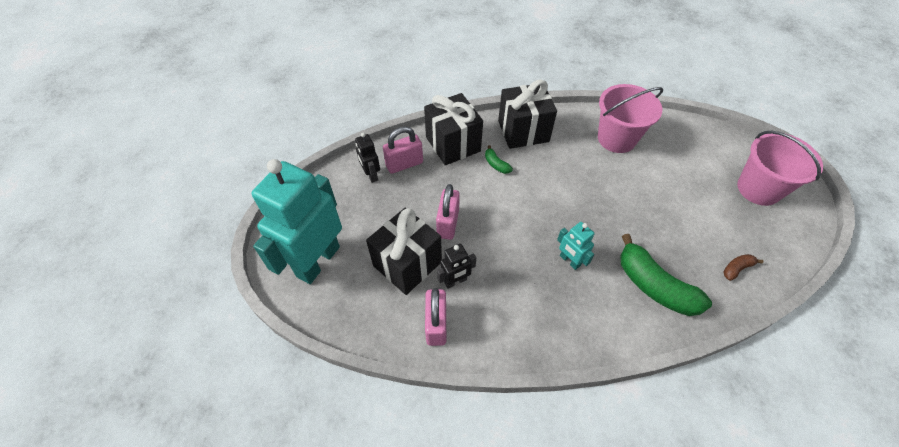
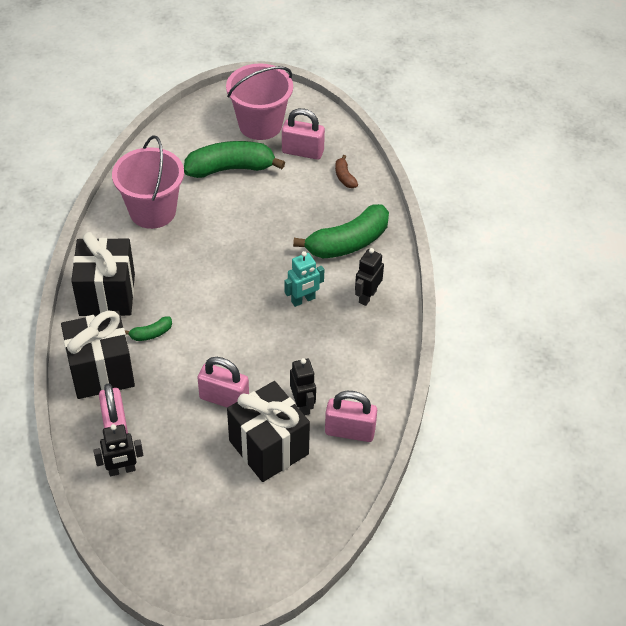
camera: 80 degrees left, 5 degrees down
turquoise robot [252,159,342,284] -> none
none -> green banana [184,141,285,178]
none -> pink padlock [282,108,325,160]
none -> black robot [355,248,384,306]

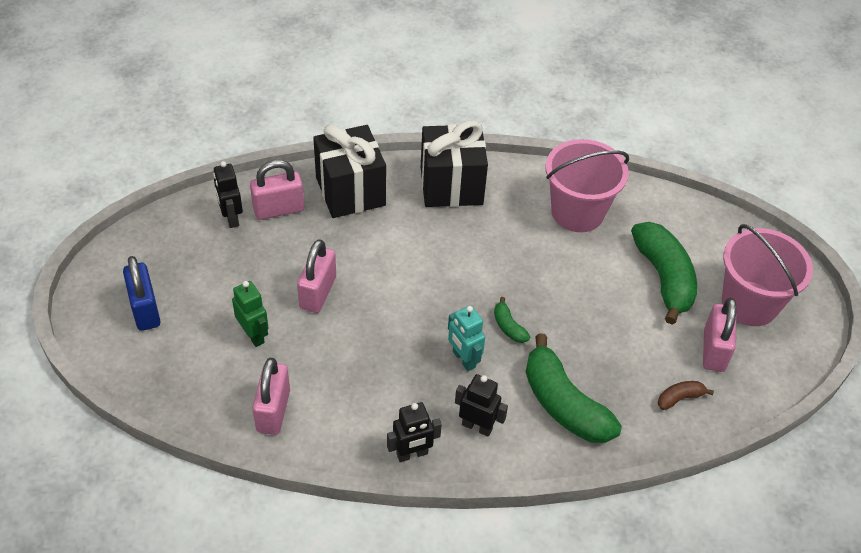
camera: 85 degrees right, 0 degrees up
green banana [125,316,172,341] -> green banana moved to [494,297,530,343]
black gift [227,381,310,482] -> green robot [232,281,269,347]
black robot [290,358,316,415] -> black robot moved to [387,402,442,462]
none -> blue padlock [123,256,161,331]

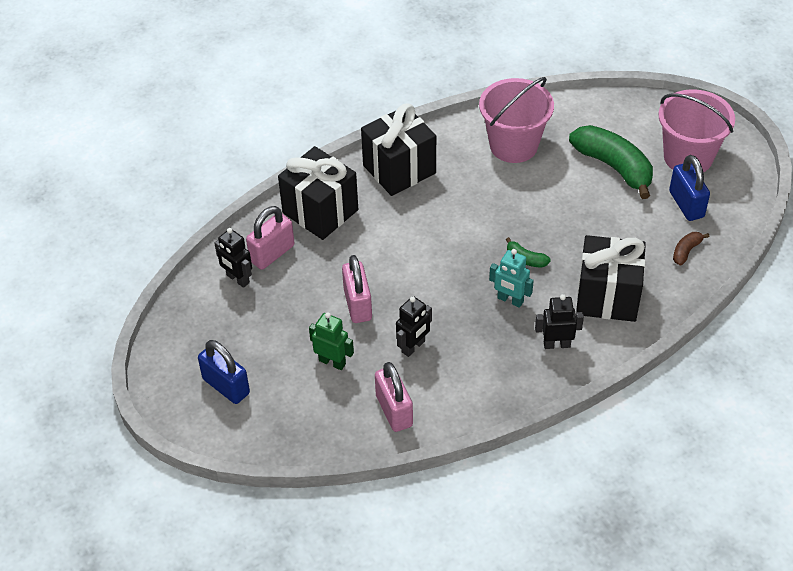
camera: 25 degrees left, 0 degrees up
black robot [387,402,442,462] -> black robot moved to [396,296,432,357]
green banana [526,333,622,443] -> black gift [576,235,646,322]
pink padlock [703,298,736,372] -> blue padlock [669,155,710,221]

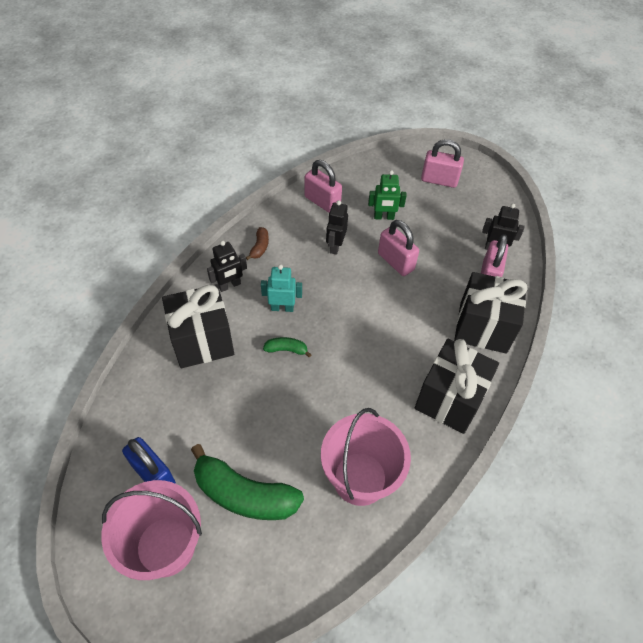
camera: 150 degrees right, 5 degrees up
blue padlock [198,340,250,404] -> pink padlock [421,139,464,188]
brown banana [673,232,709,266] -> brown banana moved to [246,227,269,260]

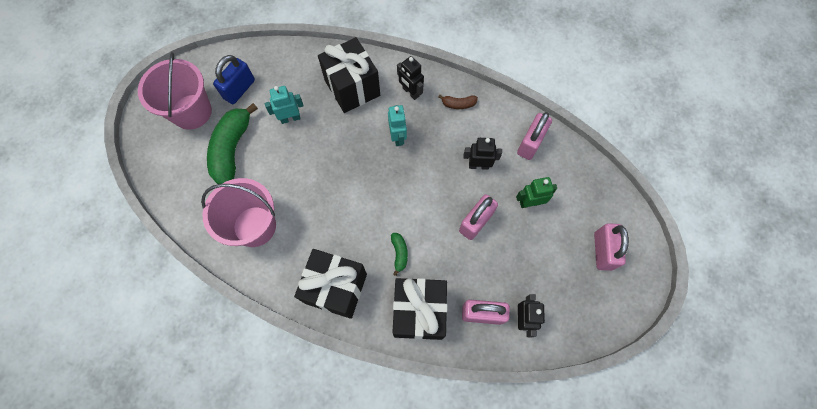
camera: 80 degrees right, 15 degrees up
green banana [263,337,312,357] -> green banana moved to [391,233,408,276]
green robot [368,170,407,220] -> green robot turned 90 degrees clockwise [516,177,557,208]
none -> turquoise robot [265,86,304,124]

